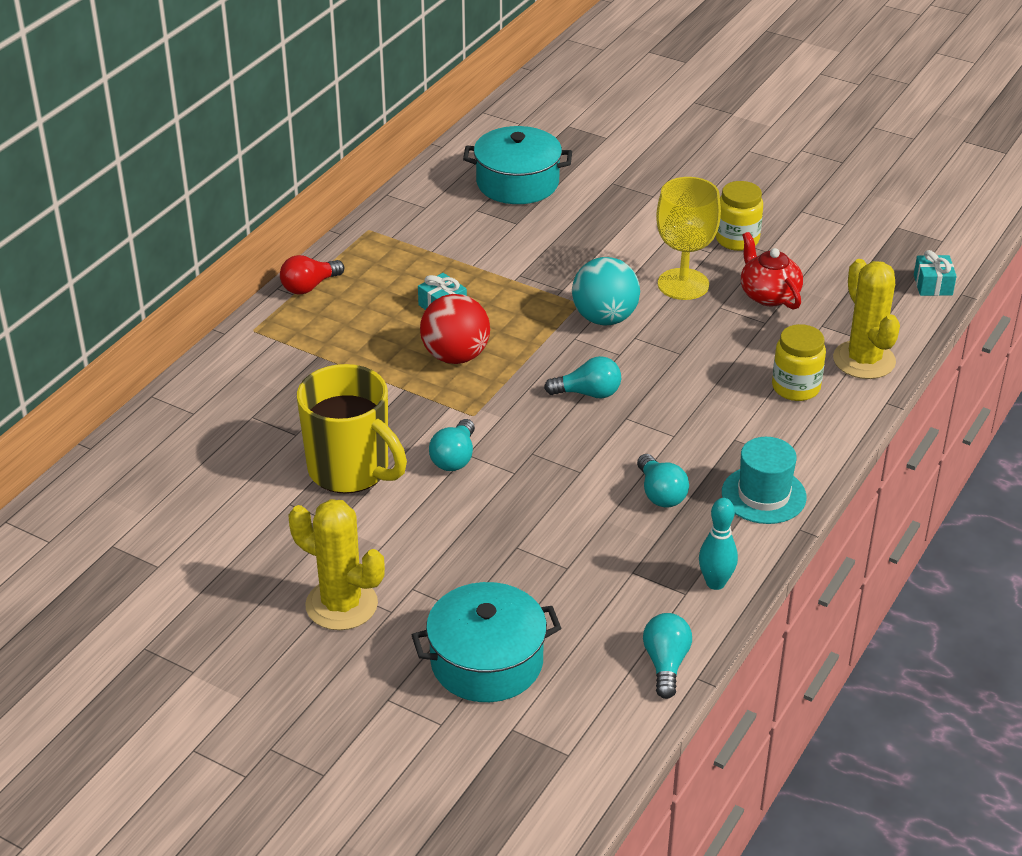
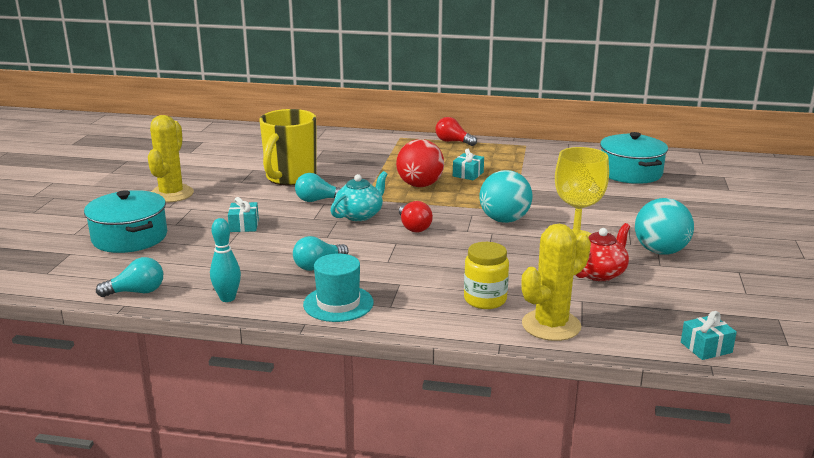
camera: 70 degrees right, 15 degrees down
turquoise light bulb [544,356,621,398] -> red light bulb [399,201,433,233]
yellow jar [716,181,763,251] -> turquoise ball [635,198,694,255]
none -> turquoise gift [228,197,259,232]
none -> turquoise teapot [330,171,388,221]

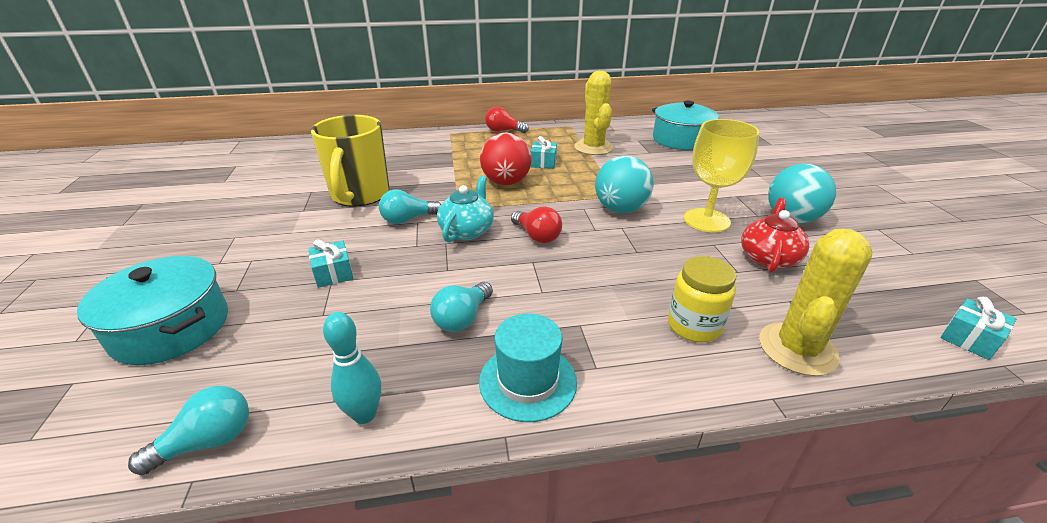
camera: 20 degrees left, 10 degrees up
yellow cactus [148,115,194,203] -> yellow cactus moved to [574,71,614,155]

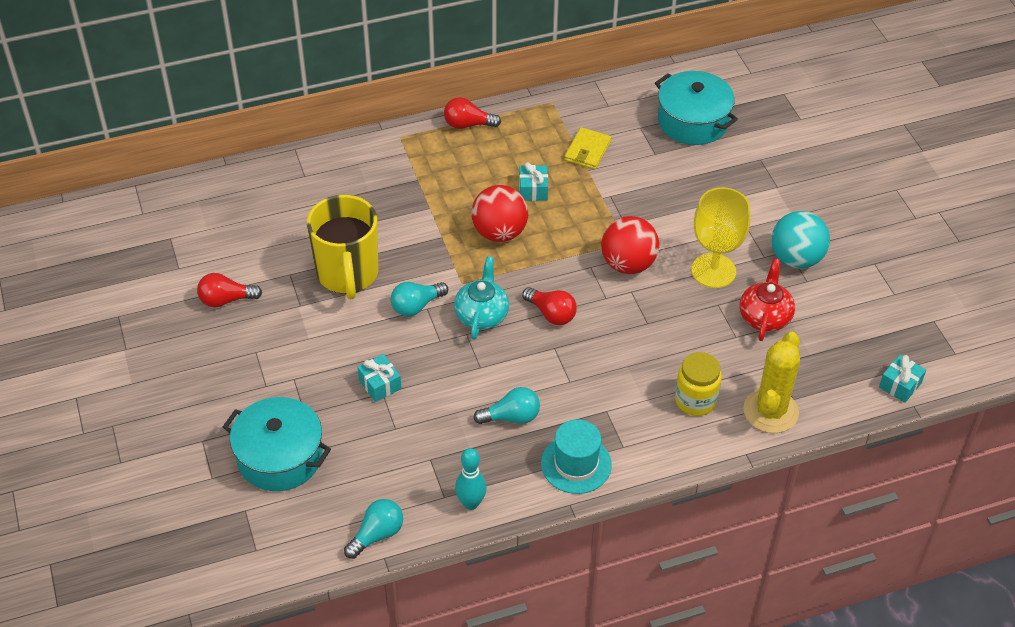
camera: 10 degrees left, 15 degrees up
turquoise light bulb [430,282,493,332] -> turquoise light bulb turned 120 degrees counterclockwise [473,387,540,424]
yellow cactus [574,71,614,155] -> yellow wallet [564,127,611,170]
turquoise ball [595,155,654,213] -> red ball [601,216,659,274]
none -> red light bulb [197,273,262,308]

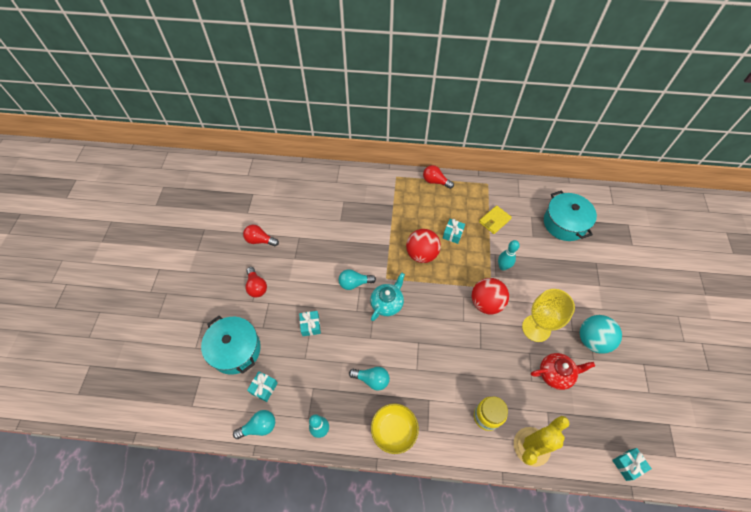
camera: 25 degrees right, 10 degrees up
yellow mug [307,195,378,300] -> none
red light bulb [522,287,577,325] -> red light bulb moved to [246,267,267,298]
turquoise hat [541,420,612,494] -> yellow bowl [371,403,419,454]
red teapot [740,259,795,341] -> red teapot turned 45 degrees clockwise [531,353,595,390]
none -> turquoise gift [247,371,278,402]
none -> turquoise bowling pin [498,240,520,271]

